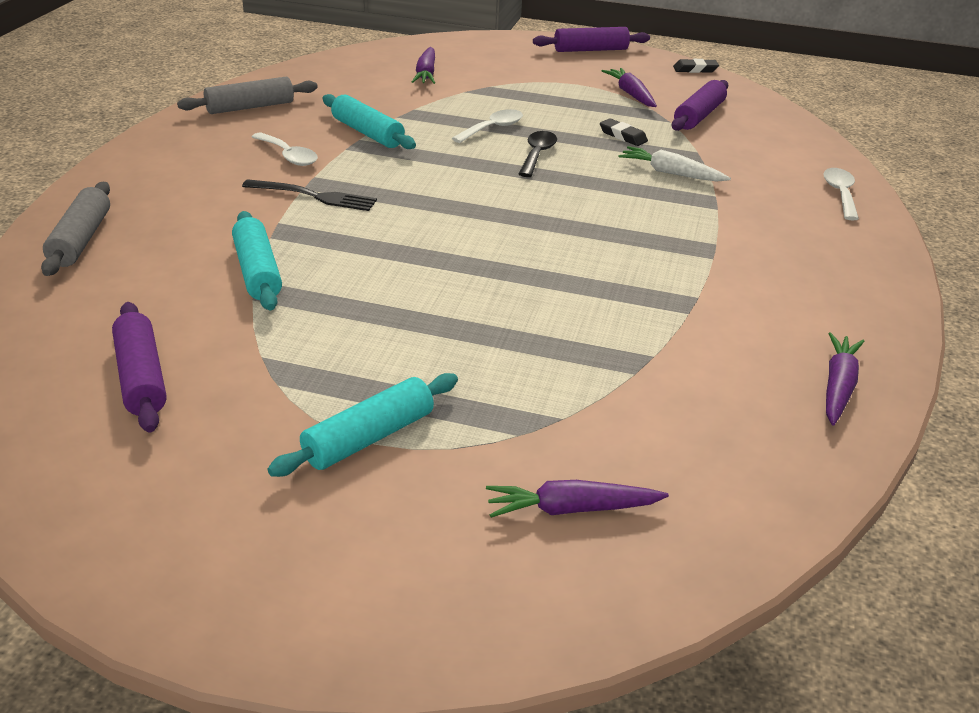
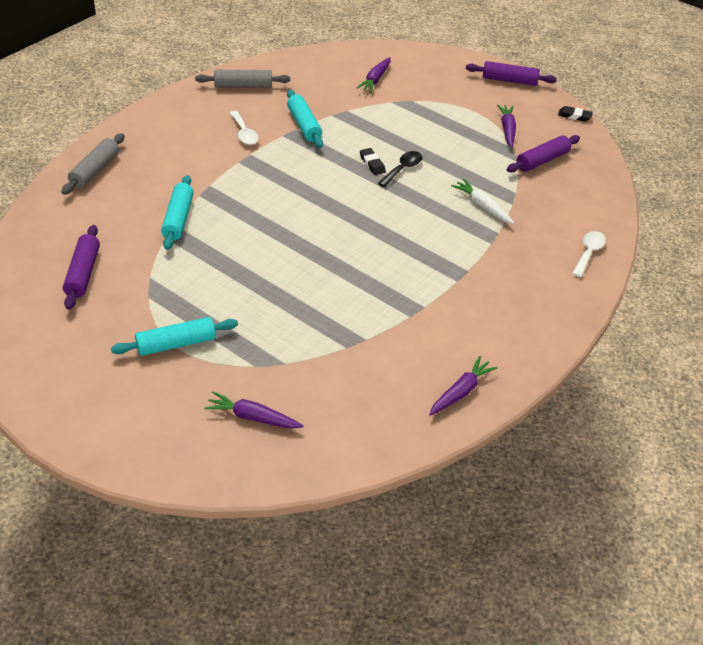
camera: 20 degrees right, 10 degrees up
black fork [242,179,377,211] -> none
white spoon [452,109,523,143] -> none
black eraser [600,118,648,146] -> black eraser moved to [360,148,386,175]

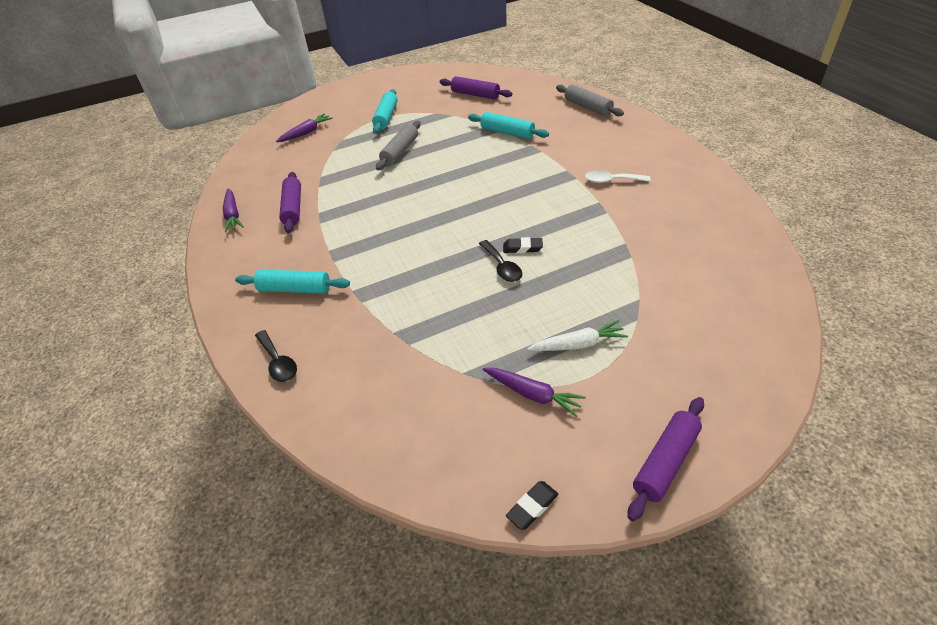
camera: 125 degrees right, 0 degrees up
grey rolling pin [195,70,291,88] -> grey rolling pin moved to [376,121,421,170]
turquoise rolling pin [287,90,323,148] -> turquoise rolling pin moved to [235,270,350,294]
purple carrot [357,57,390,93] -> none
white carrot [451,179,514,224] -> white carrot moved to [527,320,628,351]
purple rolling pin [507,135,580,173] -> purple rolling pin moved to [279,172,301,233]
white spoon [572,231,606,277] -> black spoon [255,330,297,382]

